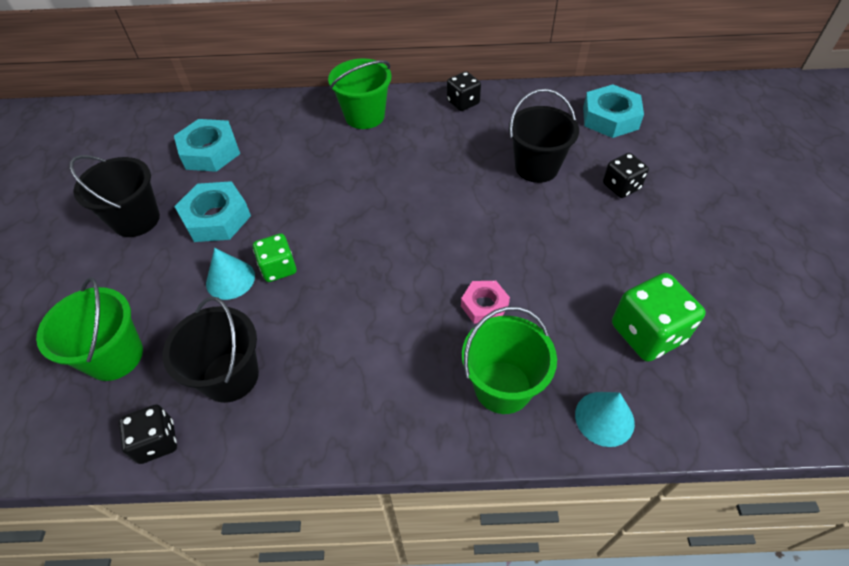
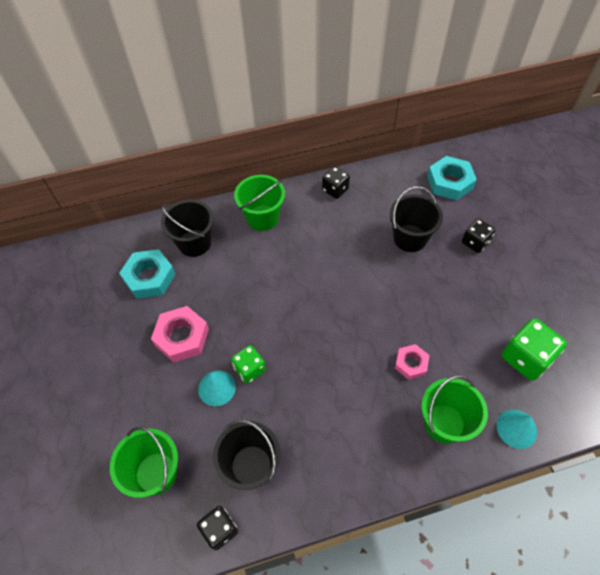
camera: 15 degrees left, 5 degrees up
black bucket [70,155,160,237] -> black bucket moved to [161,200,214,257]
turquoise nut [174,181,251,242] -> pink nut [151,306,209,363]

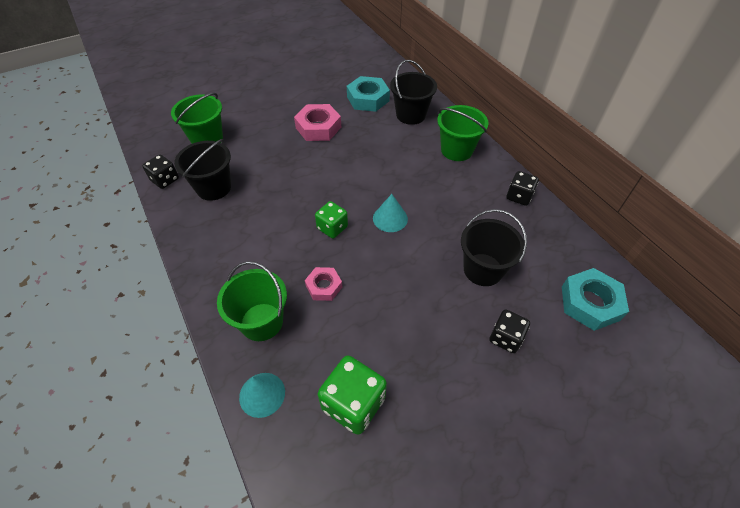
camera: 75 degrees right, 5 degrees down
turquoise cone [198,371,236,406] -> turquoise cone moved to [373,194,408,232]
green dice [231,345,266,384] -> green dice moved to [315,201,348,239]

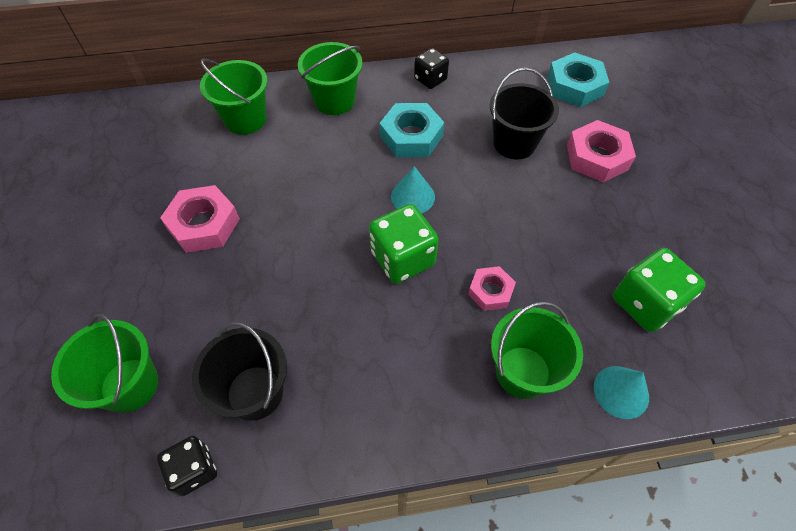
camera: 70 degrees left, 5 degrees up
green dice [315,201,348,239] -> green dice [369,204,439,284], size x1.59
turquoise nut [347,76,390,112] -> turquoise nut moved to [380,103,445,157]
black bucket [390,60,437,125] -> green bucket [200,58,268,135]
black dice [489,309,530,353] -> pink nut [567,120,636,182]

